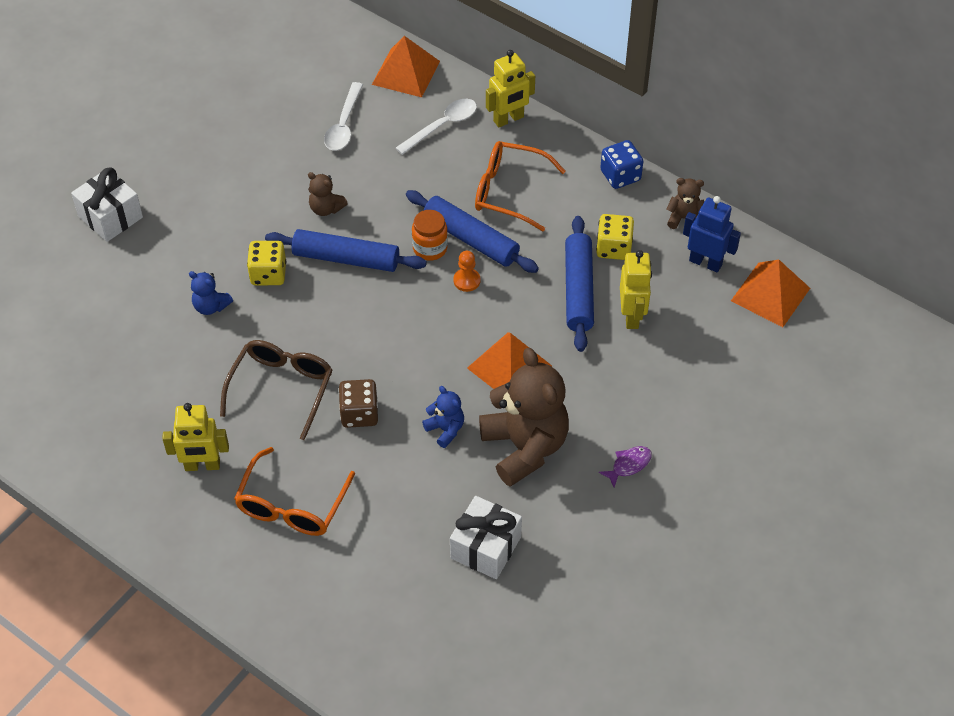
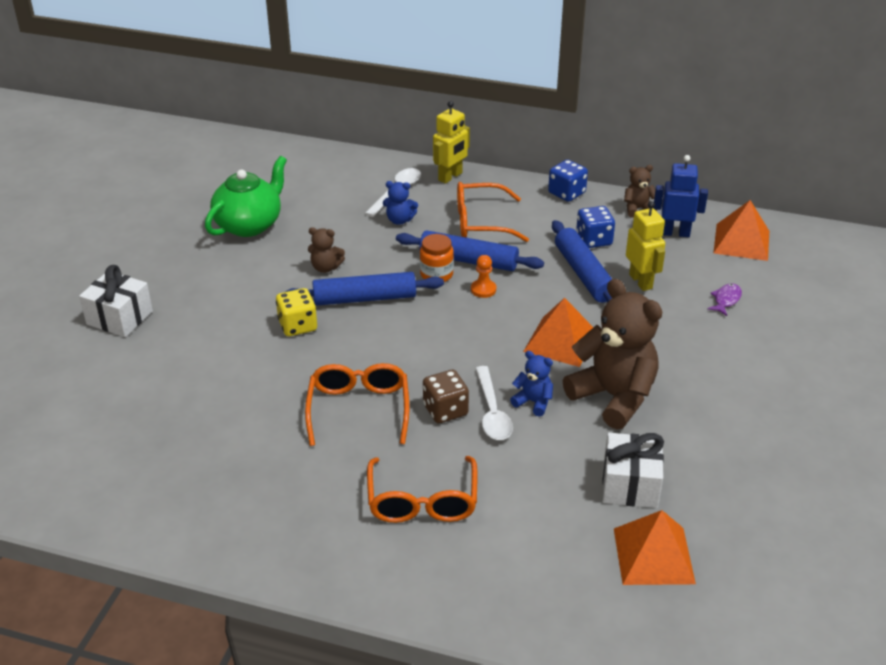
camera: 20 degrees left, 15 degrees down
yellow robot [162,403,229,471] -> none
blue teddy bear [189,271,233,315] -> blue teddy bear moved to [383,181,418,225]
brown glasses [220,340,333,440] -> orange glasses [305,363,409,446]
white spoon [324,82,363,151] -> white spoon moved to [475,366,513,440]
orange pyramid [372,36,440,97] -> orange pyramid moved to [614,510,696,585]
yellow dice [596,214,634,260] -> blue dice [576,206,615,248]
purple fish [599,446,652,488] -> purple fish moved to [707,284,742,316]
none -> green teapot [205,156,287,237]

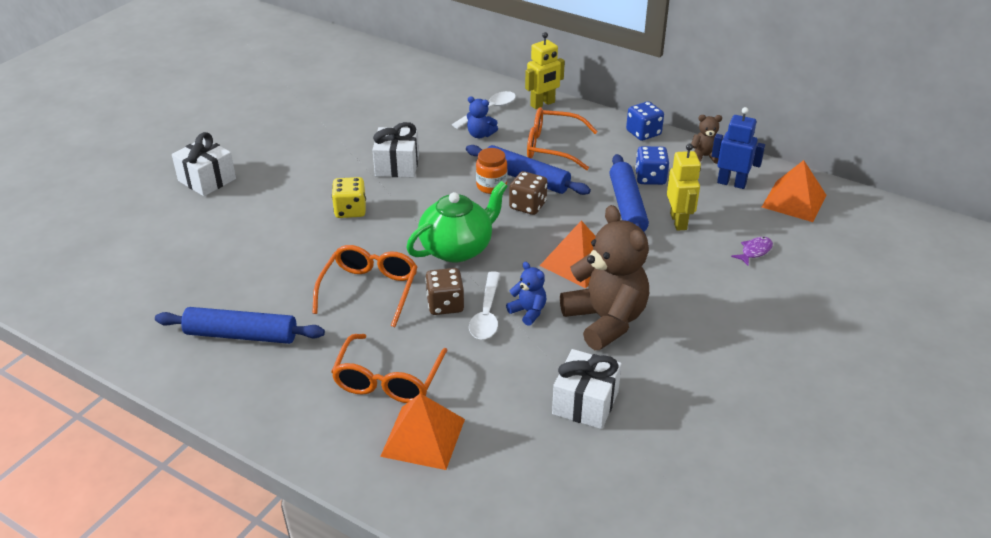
camera: 15 degrees right, 0 degrees up
green teapot [205,156,287,237] -> green teapot moved to [406,181,507,263]
blue rolling pin [285,272,444,305] -> blue rolling pin moved to [155,307,325,344]
brown teddy bear [308,227,345,273] -> white gift [373,122,419,177]
orange pawn [471,255,496,298] -> brown dice [509,171,547,215]
orange pyramid [614,510,696,585] -> orange pyramid moved to [380,393,465,470]

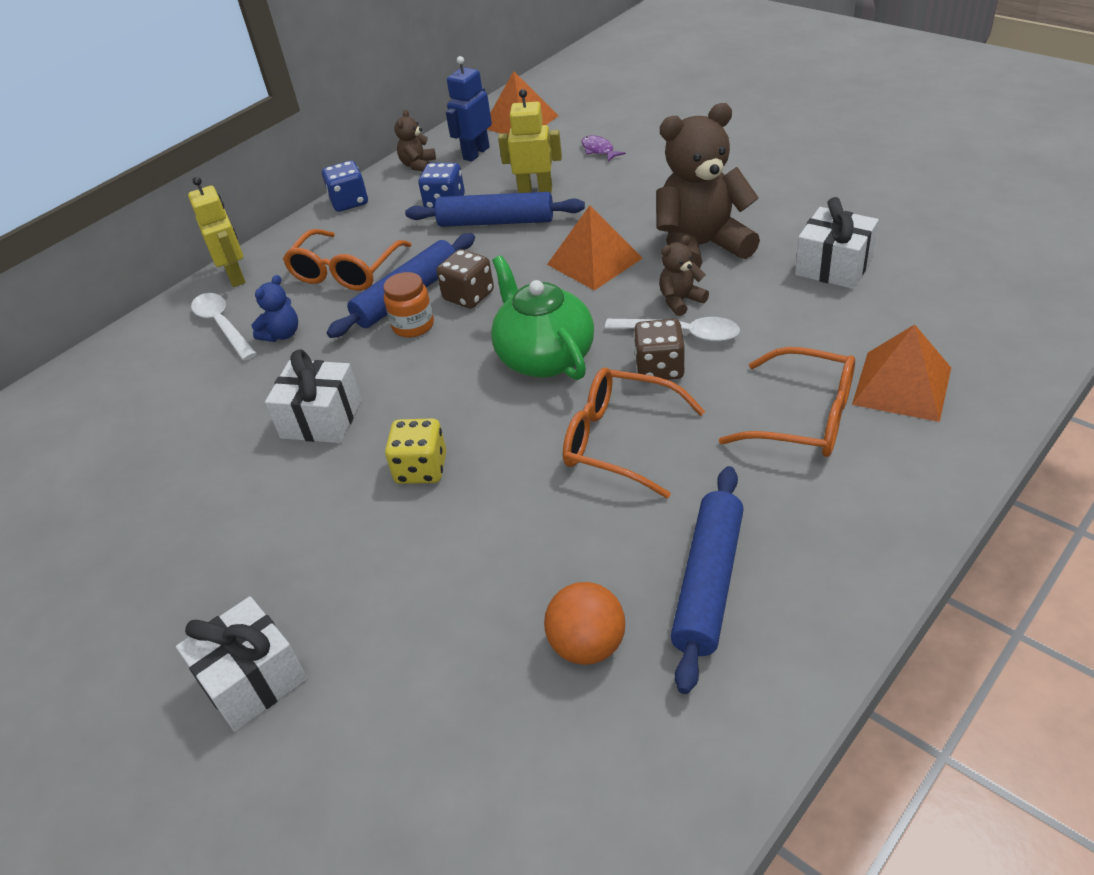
camera: 75 degrees left, 5 degrees up
blue teddy bear [506,262,546,326] -> brown teddy bear [659,235,709,316]
none -> orange ball [544,582,626,665]

